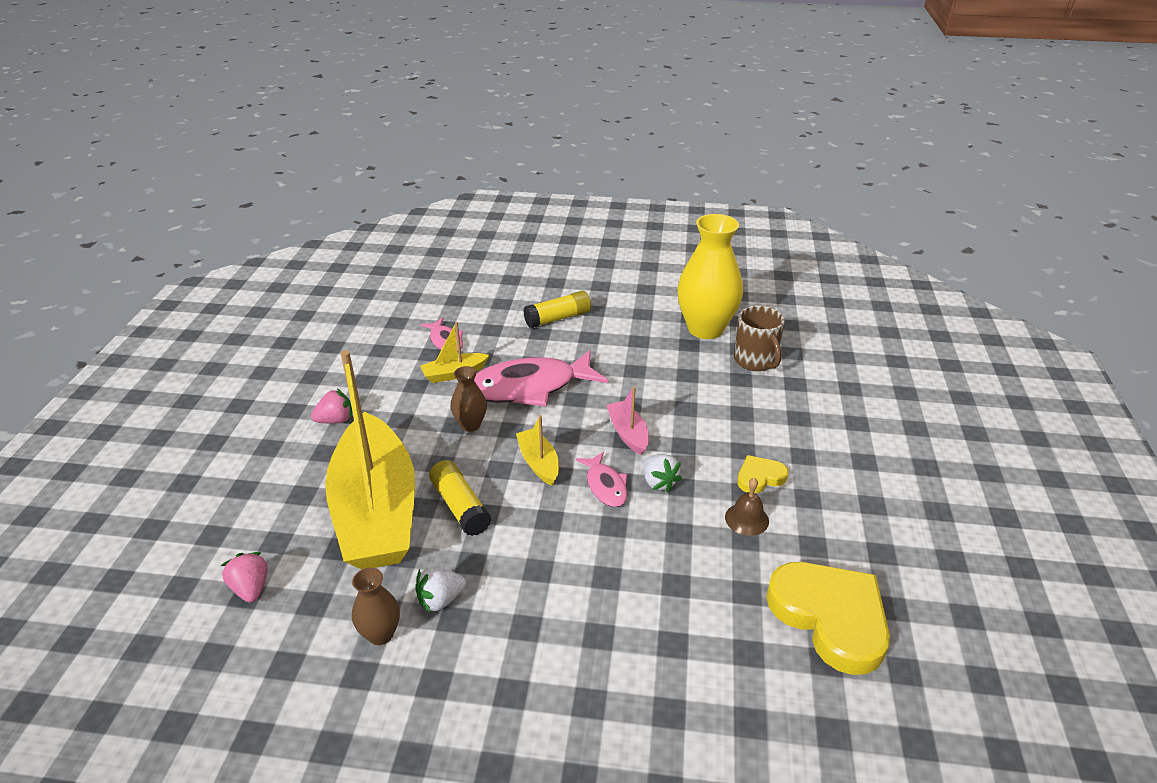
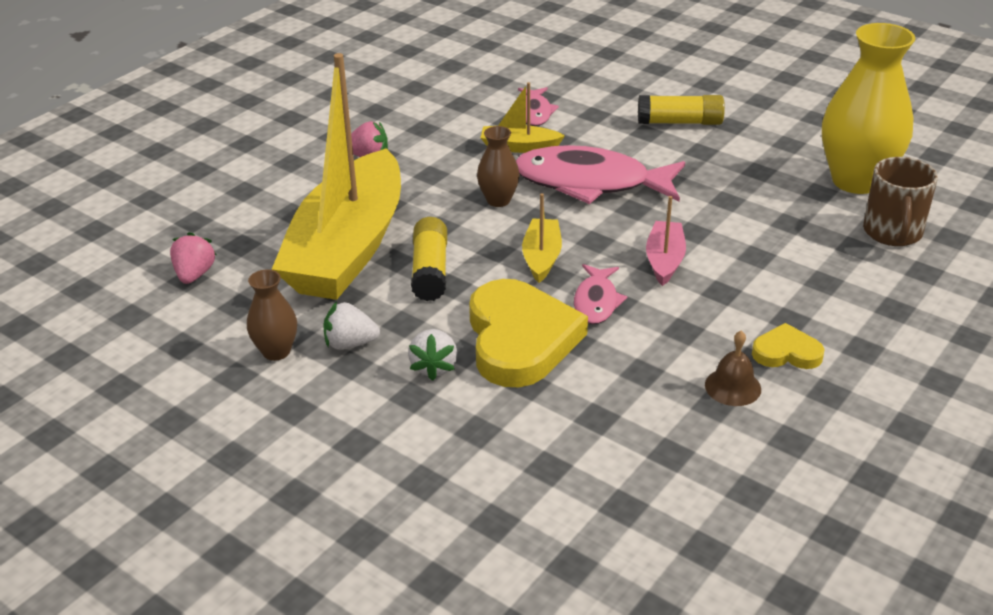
camera: 30 degrees right, 0 degrees up
white strawberry [643,454,682,492] -> white strawberry moved to [408,329,457,381]
yellow heart [766,562,890,675] -> yellow heart moved to [469,279,588,387]

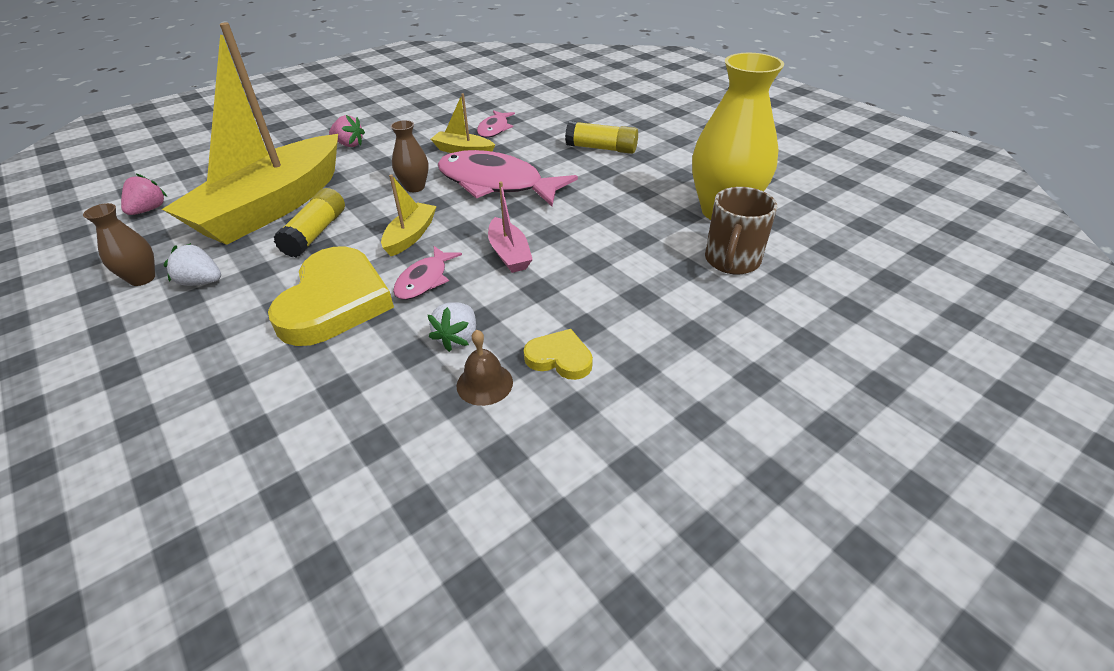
camera: 15 degrees right, 5 degrees up
white strawberry [408,329,457,381] -> white strawberry moved to [428,302,476,352]
pink boat [646,196,686,286] -> pink boat turned 135 degrees clockwise [488,182,533,273]

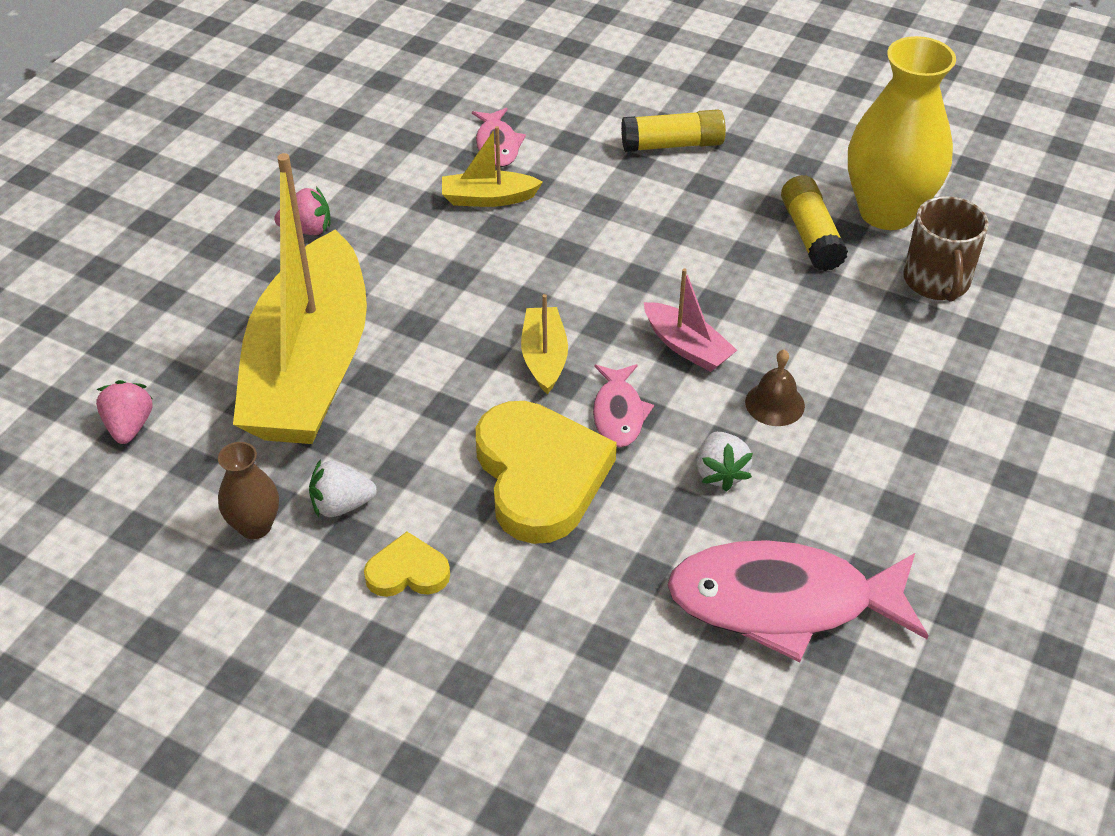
camera: 25 degrees left, 5 degrees up
yellow glue stick [274,188,345,257] -> yellow glue stick moved to [781,175,848,271]
brown vase [391,120,429,192] -> none
pink fish [438,150,578,206] -> pink fish moved to [668,540,929,662]
brown bell [456,330,513,406] -> brown bell moved to [745,350,805,426]
yellow heart [524,329,593,380] -> yellow heart moved to [364,532,450,597]

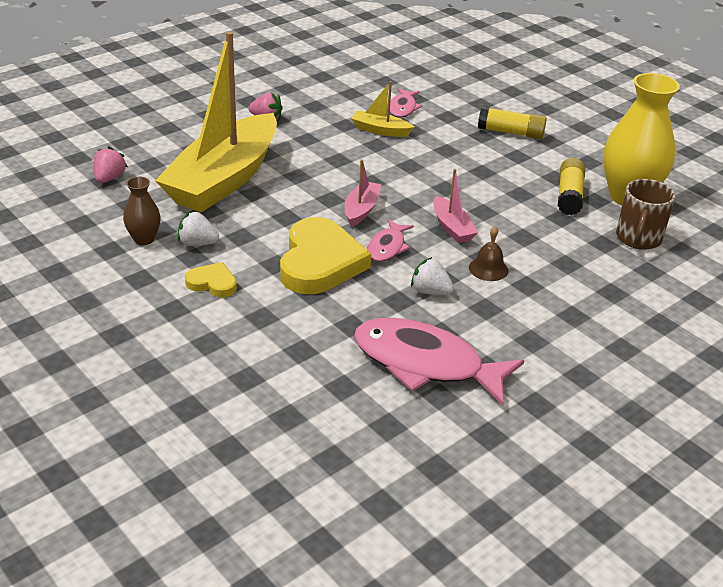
camera: 20 degrees right, 10 degrees down
yellow boat [521,294,568,394] -> pink boat [345,159,382,227]
white strawberry [697,432,753,491] -> white strawberry turned 105 degrees clockwise [411,257,454,295]

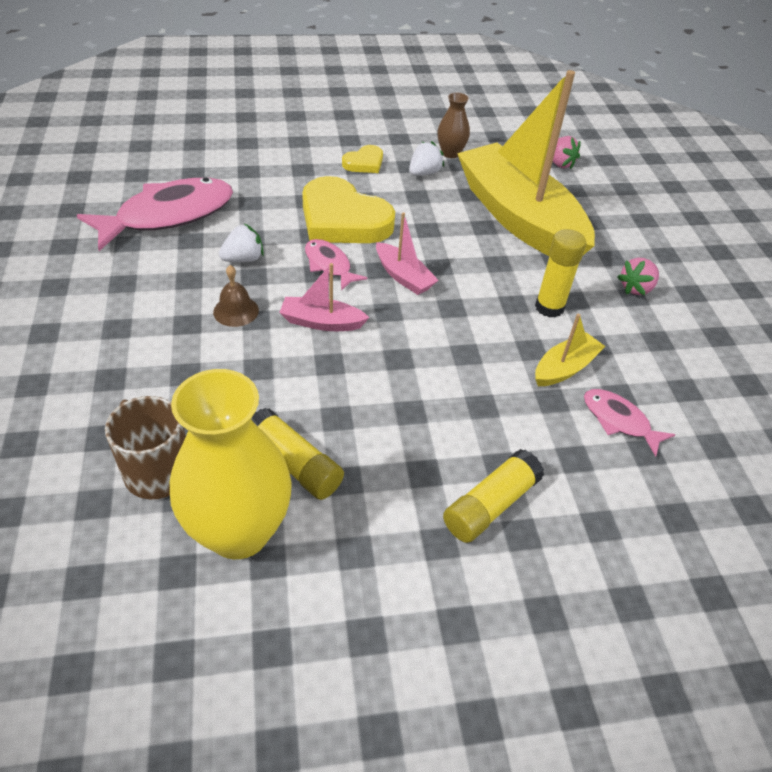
camera: 120 degrees right, 10 degrees up
none -> yellow glue stick [535,229,586,318]

